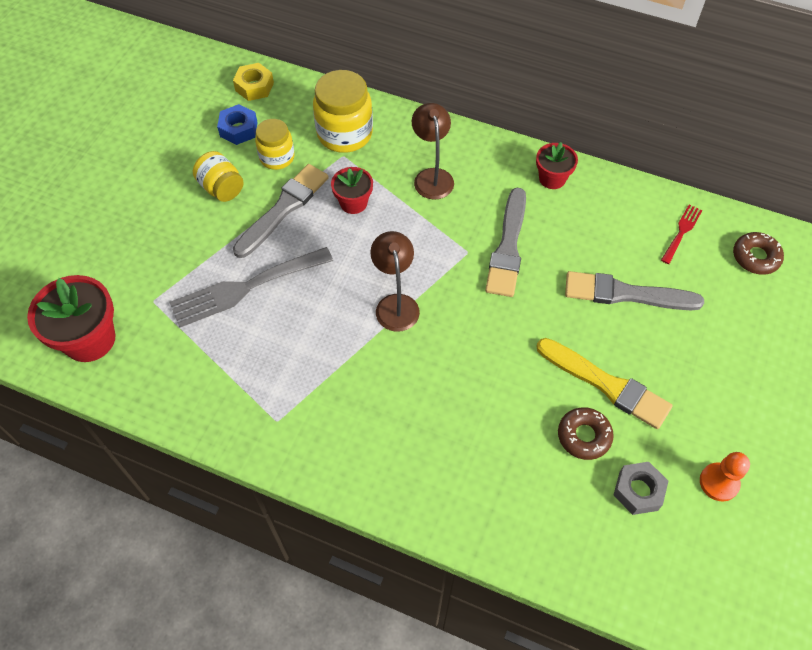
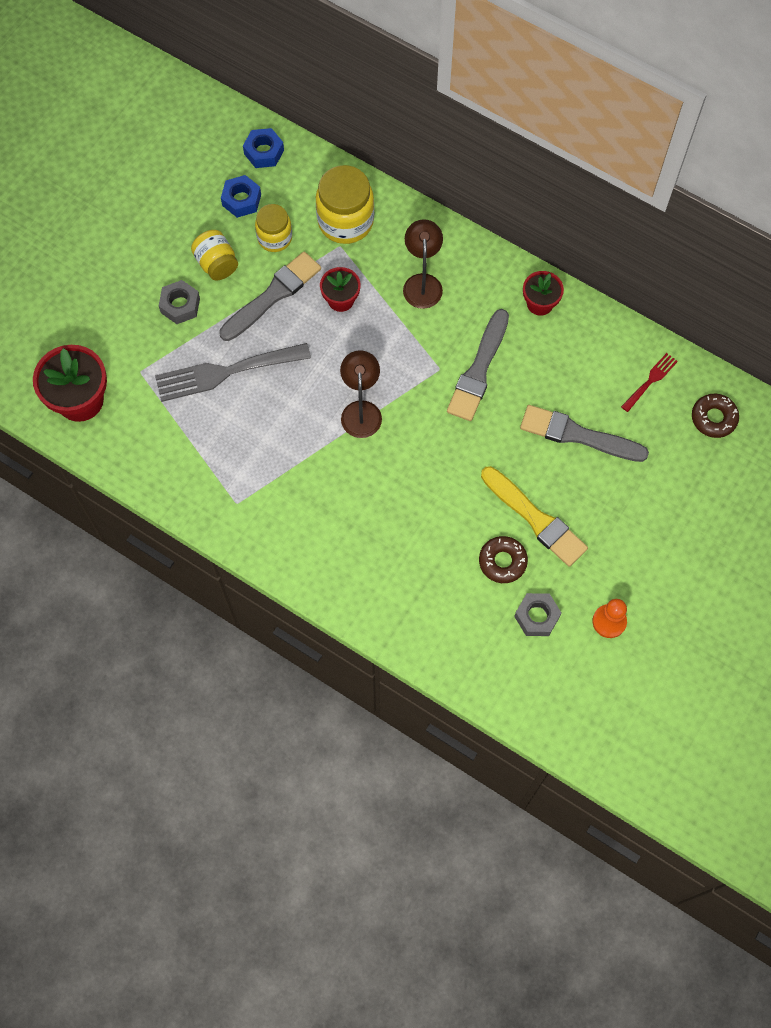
camera: 10 degrees right, 10 degrees up
yellow nut [233,63,274,101] -> blue nut [243,128,284,168]
none -> grey nut [159,280,200,324]

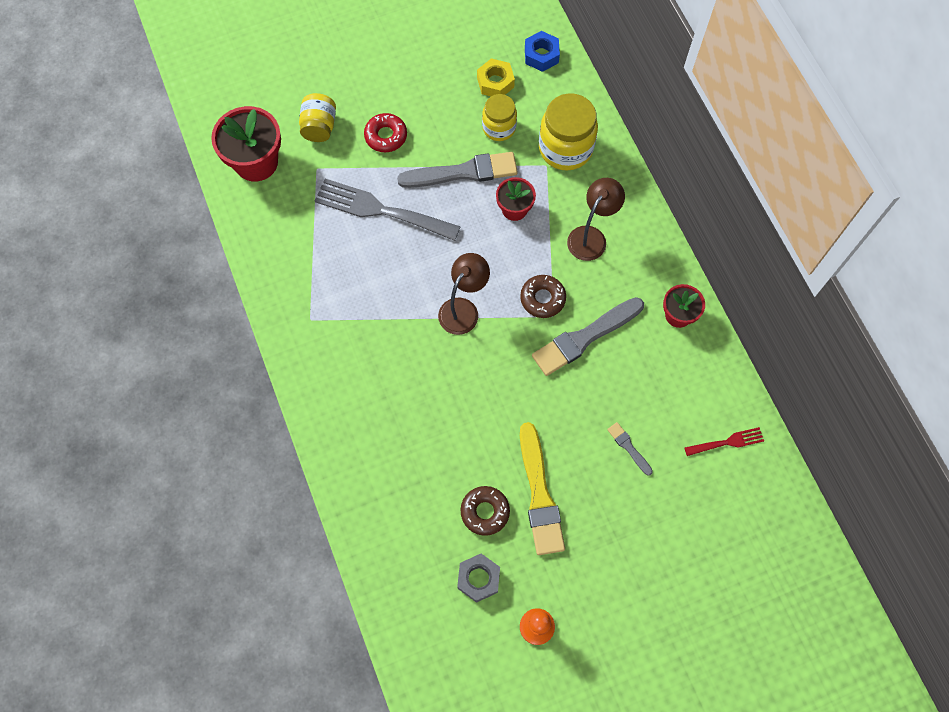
camera: 35 degrees right, 0 degrees up
grey nut [159,280,200,324] -> red donut [364,113,407,152]
yellow jar [191,230,238,280] -> yellow jar moved to [299,93,336,142]
blue nut [221,175,261,218] -> yellow nut [477,58,515,96]
grey brush [520,405,649,462] -> grey brush [607,422,653,476], size x0.47
brown donut [692,394,739,438] -> brown donut moved to [520,275,566,318]

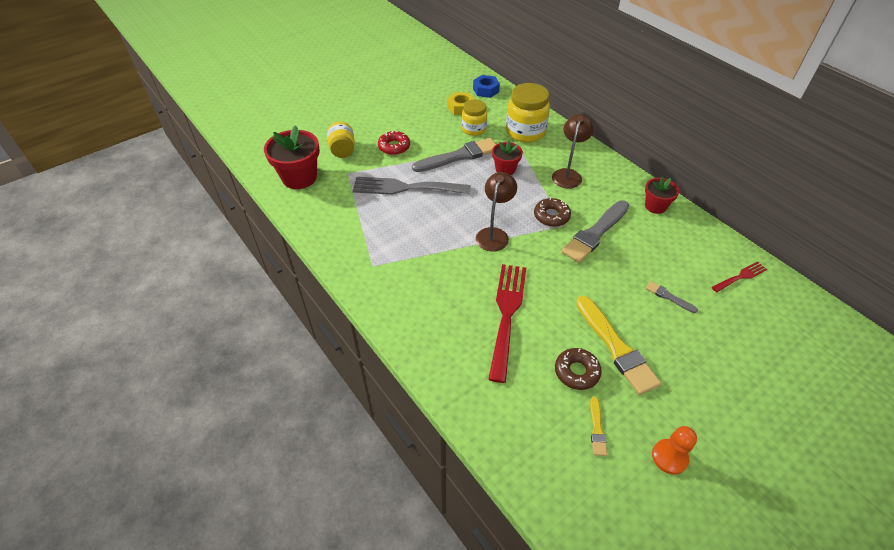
camera: 15 degrees left, 20 degrees down
grey nut [457,553,500,603] -> yellow brush [590,396,607,456]
none -> red fork [488,264,526,383]

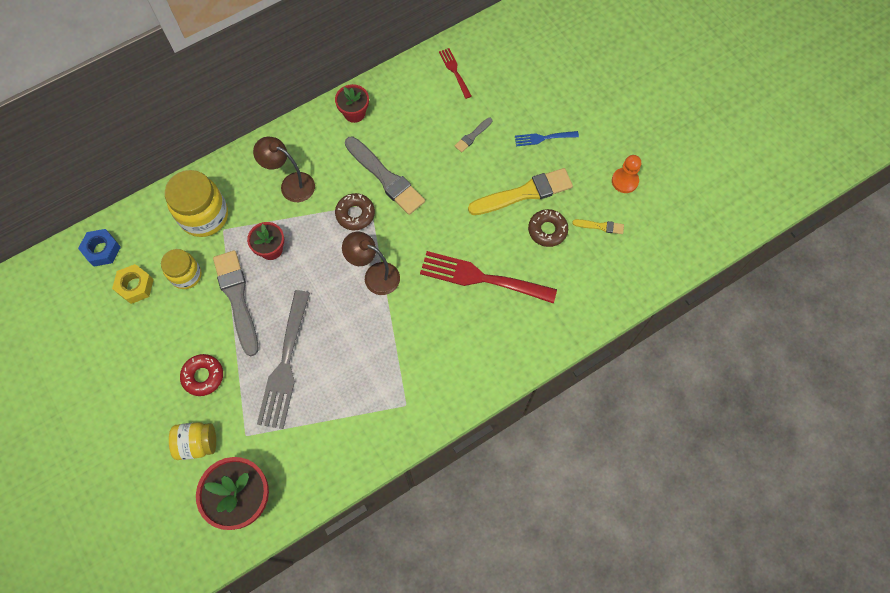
camera: 85 degrees left, 20 degrees up
none -> blue fork [515,131,579,146]

